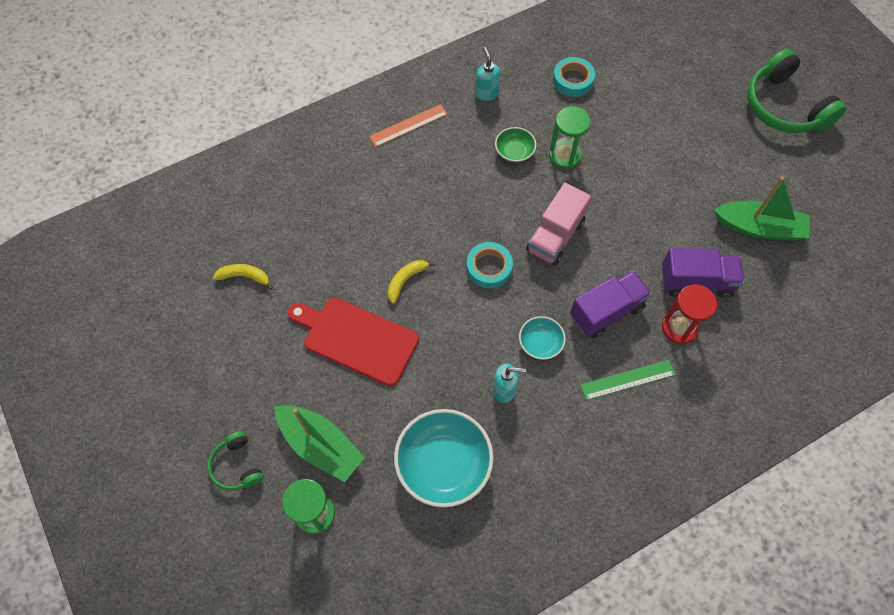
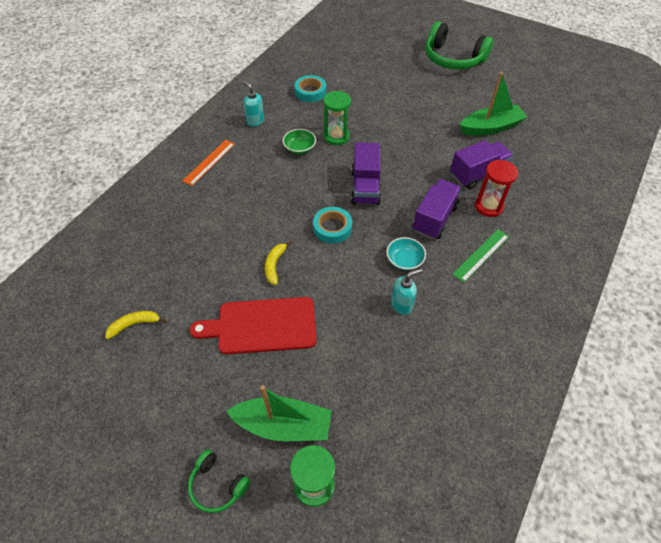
camera: 30 degrees left, 10 degrees down
turquoise bowl [394,409,494,507] -> none
pink truck [526,183,591,265] -> purple truck [351,142,381,205]

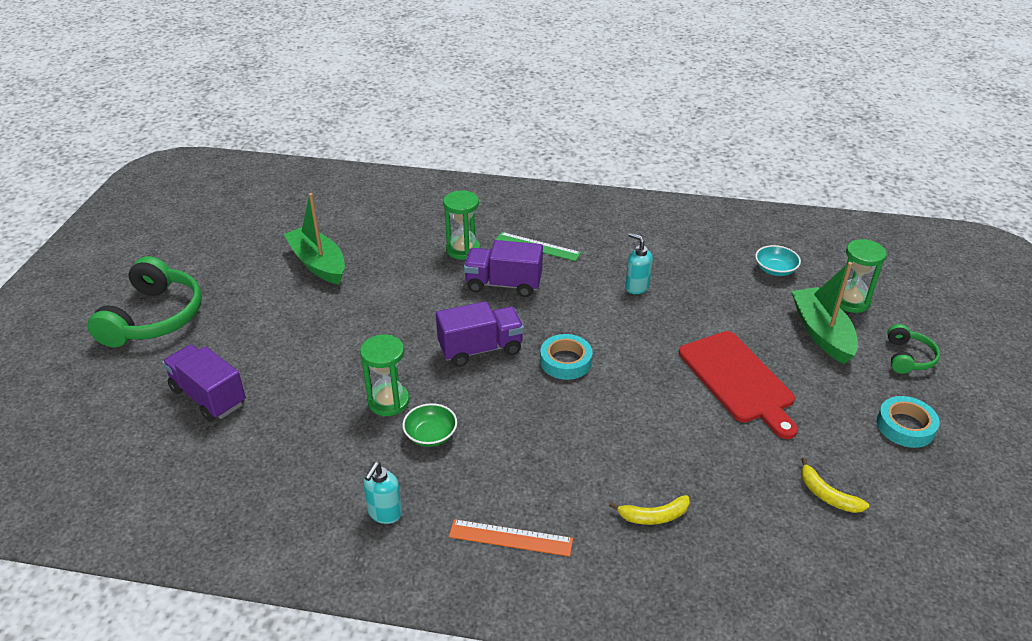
camera: 110 degrees left, 15 degrees down
yellow banana [265,241,292,285] -> yellow banana moved to [609,495,690,525]
turquoise tape [295,75,326,102] -> turquoise tape moved to [877,396,940,448]
turquoise bowl [386,237,426,270] -> turquoise bowl moved to [755,245,801,276]
purple truck [450,140,514,190] -> purple truck moved to [162,345,246,422]
red hourglass [475,160,518,217] -> green hourglass [443,190,480,260]

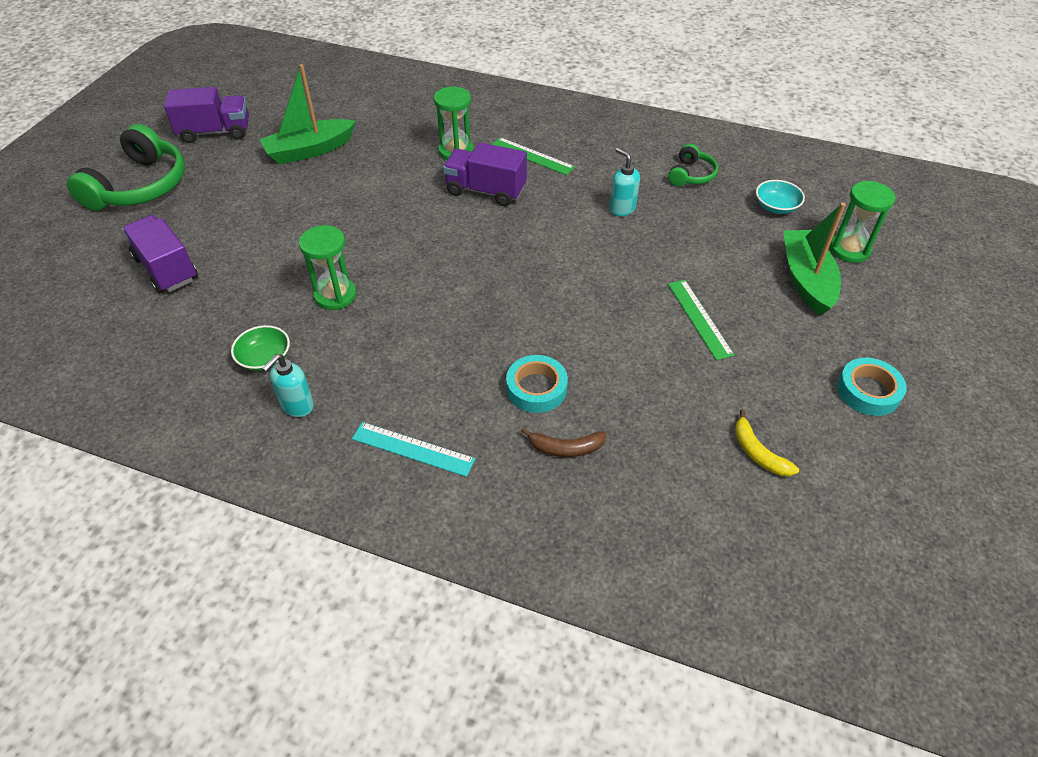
camera: 10 degrees right, 10 degrees up
green boat [284,193,345,285] -> green boat turned 90 degrees counterclockwise [259,64,356,164]
green bowl [402,403,457,447] -> green bowl moved to [231,325,290,371]
purple truck [436,301,524,367] -> purple truck moved to [164,87,249,143]
orange ruler [449,519,573,557] -> turquoise ruler [352,422,475,477]
turquoise tape [540,334,592,380] -> turquoise tape moved to [506,355,568,413]
yellow banana [609,495,690,525] -> brown banana [521,427,607,457]
red cutting board [679,331,798,439] -> green ruler [668,280,734,360]
green headphones [887,324,940,374] -> green headphones moved to [668,144,718,186]

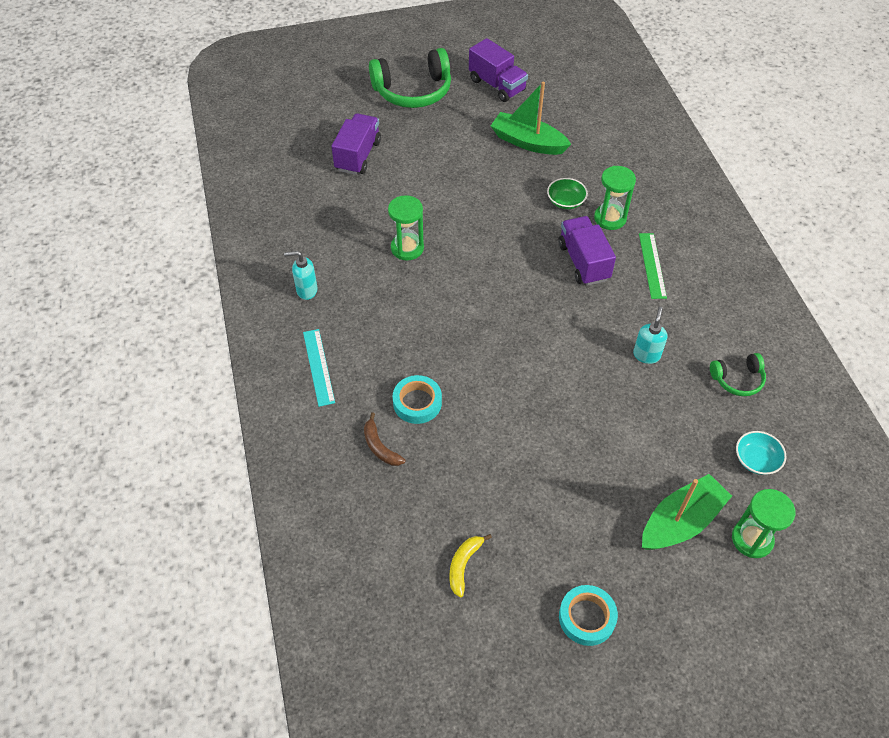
camera: 55 degrees right, 5 degrees up
green bowl [231,325,290,371] -> green bowl moved to [547,178,588,209]
green ruler [668,280,734,360] -> none

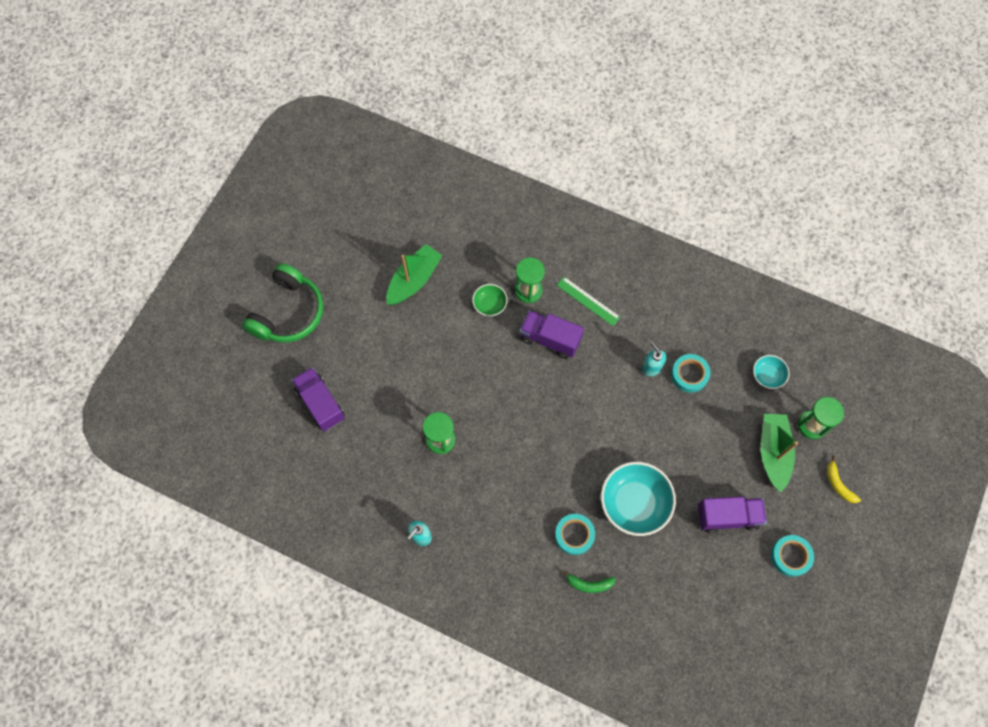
camera: 50 degrees left, 15 degrees up
turquoise ruler [303,329,335,407] -> none
brown banana [364,412,405,466] -> green banana [562,569,616,593]
yellow banana [450,534,492,597] -> yellow banana moved to [827,455,861,503]
purple truck [469,38,528,102] -> purple truck moved to [698,496,767,533]
green boat [491,82,571,155] -> green boat turned 150 degrees clockwise [387,244,443,305]
green headphones [710,353,766,396] -> none
none -> turquoise bowl [601,462,676,536]
none -> turquoise tape [671,354,711,393]

